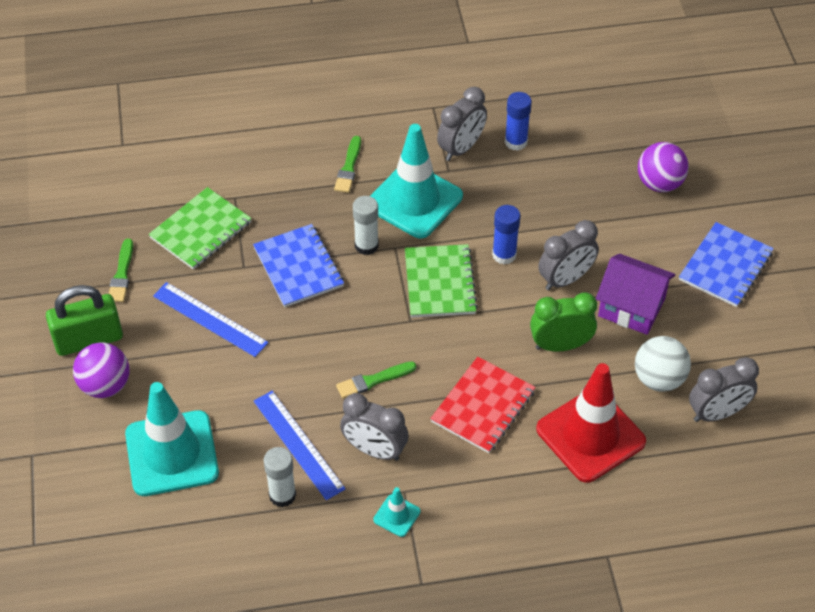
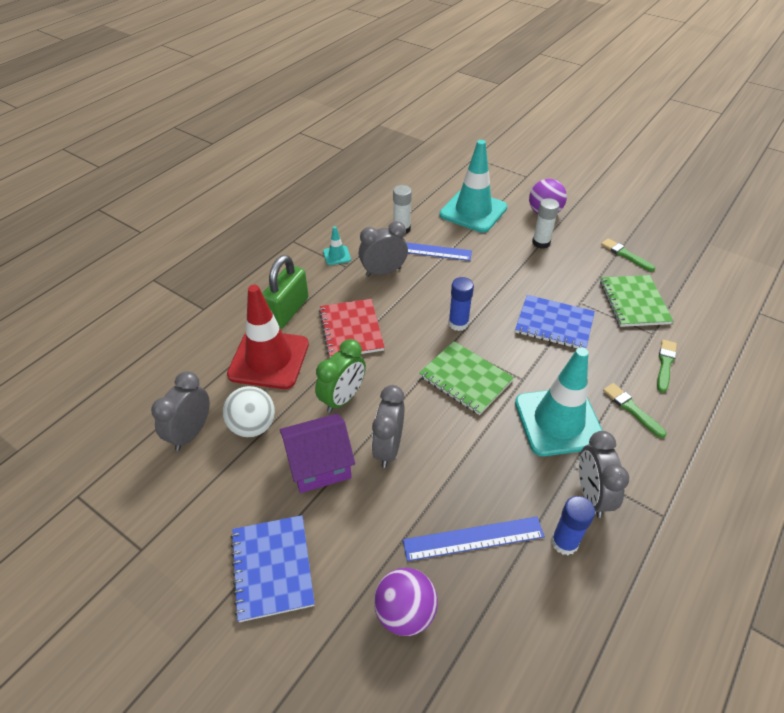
camera: 135 degrees right, 5 degrees down
green padlock [46,285,123,356] -> green padlock moved to [262,255,309,328]
blue ruler [153,282,268,357] -> blue ruler moved to [403,517,545,561]
green brush [336,361,416,399] -> green brush moved to [657,340,677,393]
white glue stick [353,196,379,255] -> white glue stick moved to [532,198,559,249]
blue glue stick [492,205,520,265] -> blue glue stick moved to [448,277,474,331]

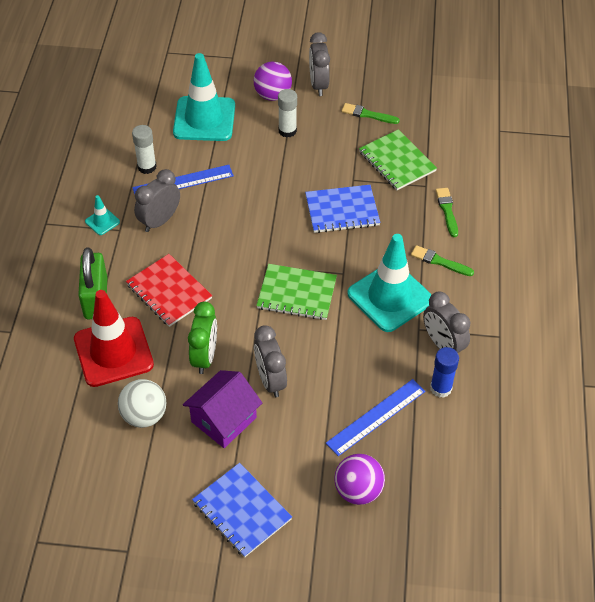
camera: 30 degrees left, 5 degrees up
grey clock [151,371,210,451] -> grey clock moved to [309,32,330,96]
blue glue stick [448,277,474,331] -> none

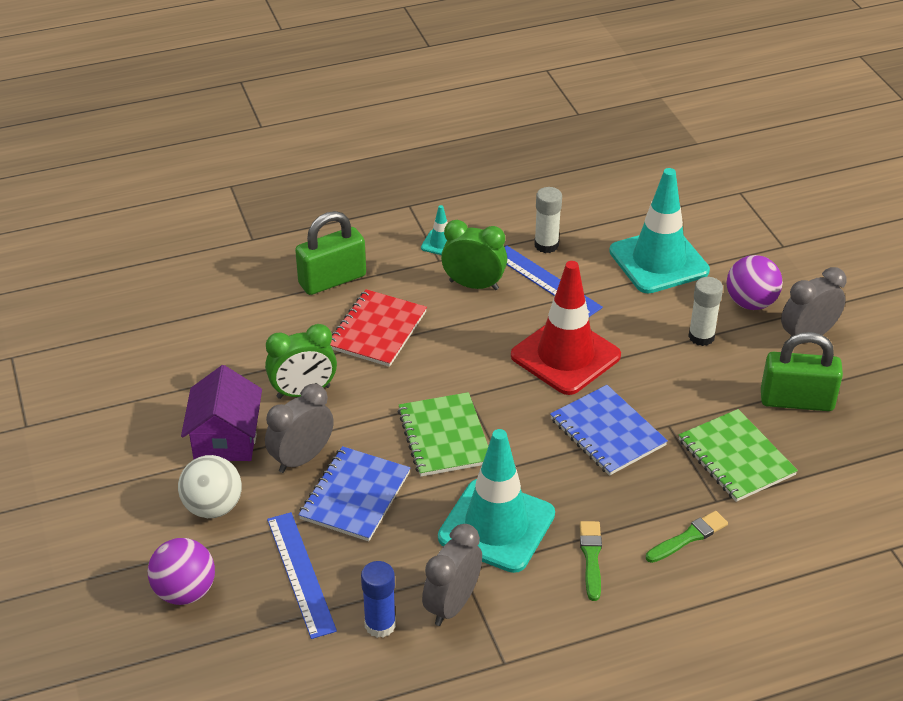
camera: 65 degrees right, 10 degrees down
red traffic cone [74,290,154,387] -> red traffic cone moved to [511,261,621,395]
white ball [118,379,166,428] -> white ball moved to [178,455,242,518]
grey clock [134,169,180,232] -> green clock [441,220,507,290]
purple house [183,370,262,448] -> purple house turned 75 degrees clockwise [181,365,262,461]
blue notebook [192,463,292,558] -> blue notebook moved to [298,446,410,541]
blue ruler [326,379,425,456] -> blue ruler turned 45 degrees clockwise [267,512,337,639]
green brush [342,103,400,124] -> green padlock [761,332,843,411]
green notebook [359,129,437,190] -> green notebook turned 60 degrees counterclockwise [679,409,798,502]

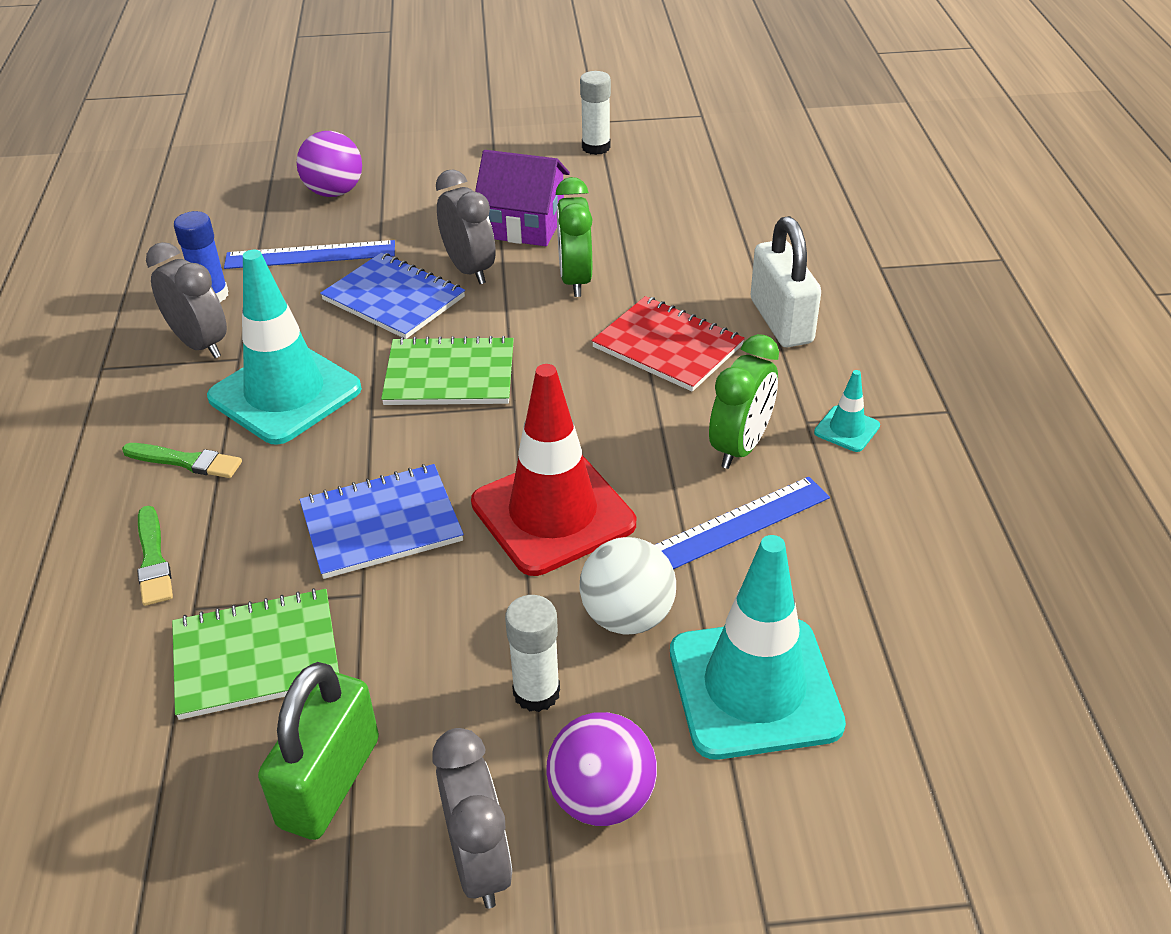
camera: 105 degrees right, 0 degrees up
white ball [178,455,242,518] -> white ball moved to [579,537,676,635]
green padlock [295,211,366,295] -> white padlock [751,216,821,347]
white glue stick [534,187,562,253] -> white glue stick moved to [580,71,611,155]

